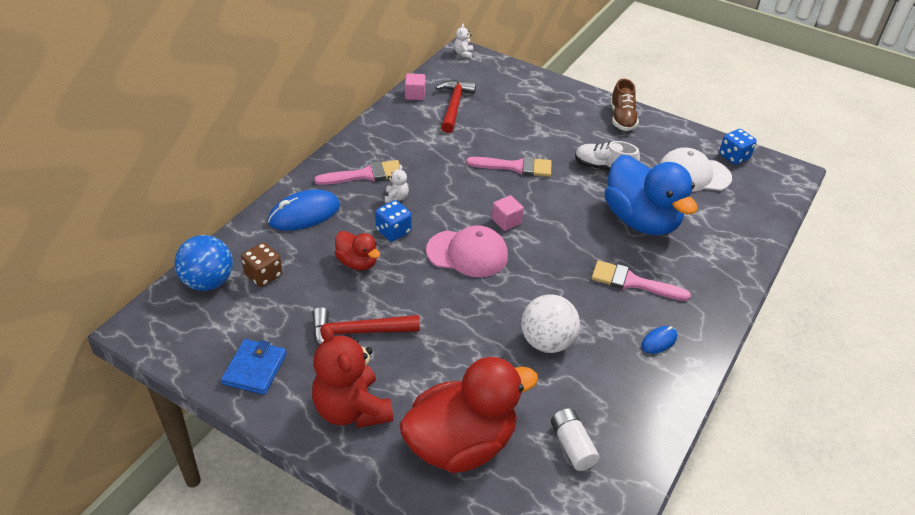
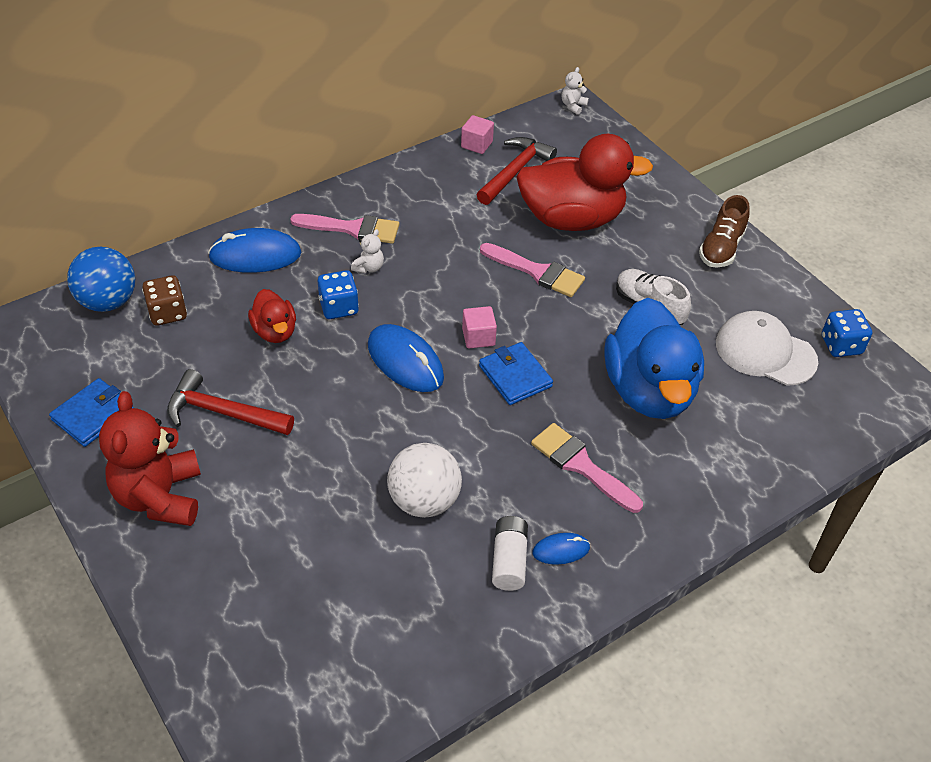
camera: 25 degrees right, 5 degrees up
red duck [399,357,538,473] -> red duck moved to [517,134,653,231]
pink cap [426,225,508,277] -> blue mouse [368,324,444,392]
white battery [551,408,600,471] -> white battery moved to [492,516,528,591]
none -> blue wallet [479,342,553,405]

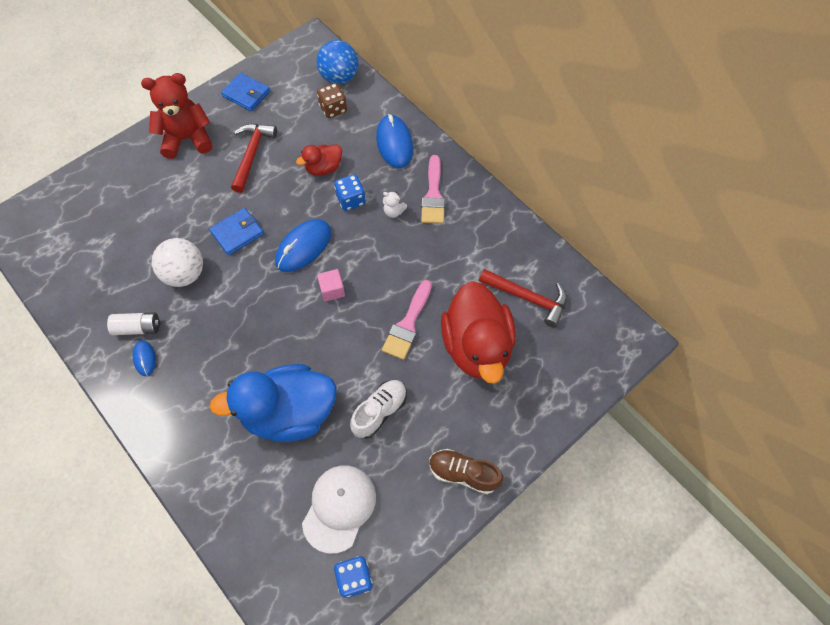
camera: 85 degrees right, 15 degrees up
pink cube [461,115,494,154] -> none
blue wallet [479,342,553,405] -> blue wallet moved to [209,208,264,256]
pink brush [531,423,643,513] -> none
white teddy bear [562,67,589,115] -> none

